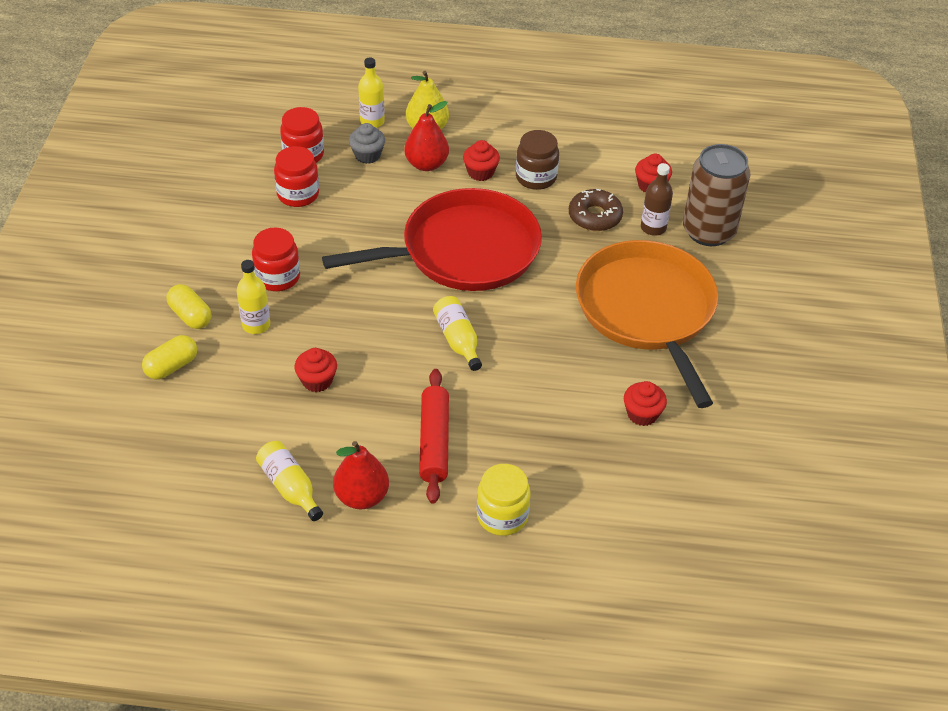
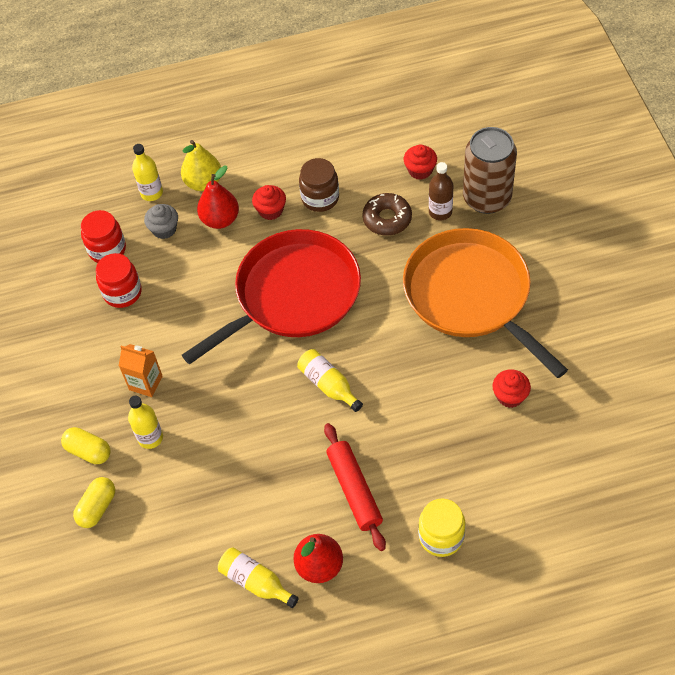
camera: 15 degrees left, 10 degrees up
red jar [252,228,300,291] -> orange carton [119,344,163,397]
red cupcake [294,348,337,392] -> none

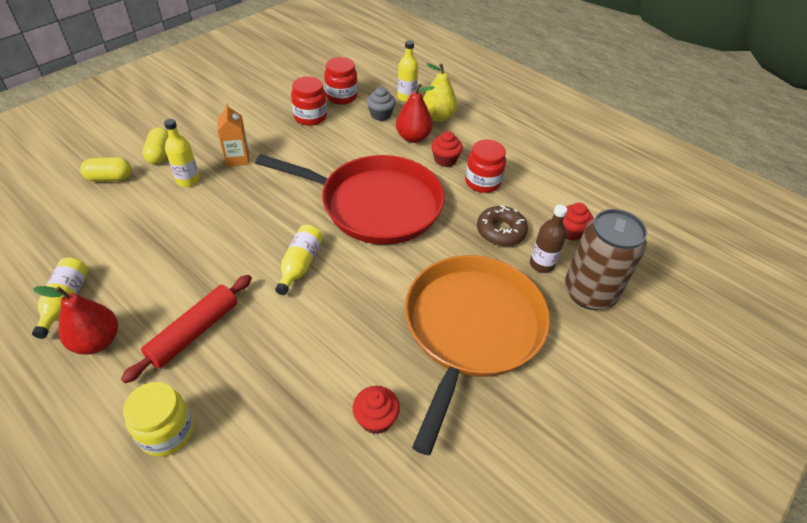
camera: 50 degrees right, 10 degrees down
brown jar [299,158,339,212] -> red jar [465,140,506,193]

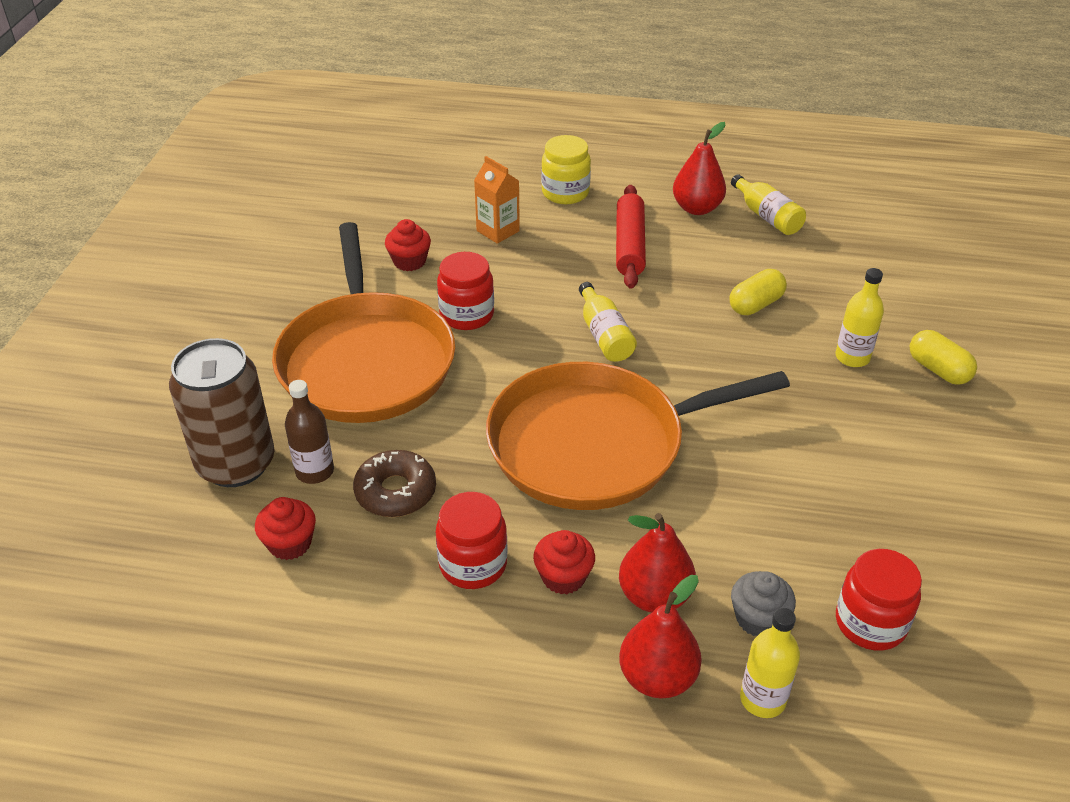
camera: 150 degrees right, 5 degrees down
yellow capsule [80,157,132,182] -> yellow capsule moved to [730,269,787,315]
orange carton [218,103,249,167] -> orange carton moved to [474,156,520,244]
red pan [255,154,445,245] -> orange pan [486,362,790,510]
red jar [291,76,327,126] -> red jar moved to [437,252,494,330]
yellow pear [423,63,457,122] -> red pear [619,575,702,698]

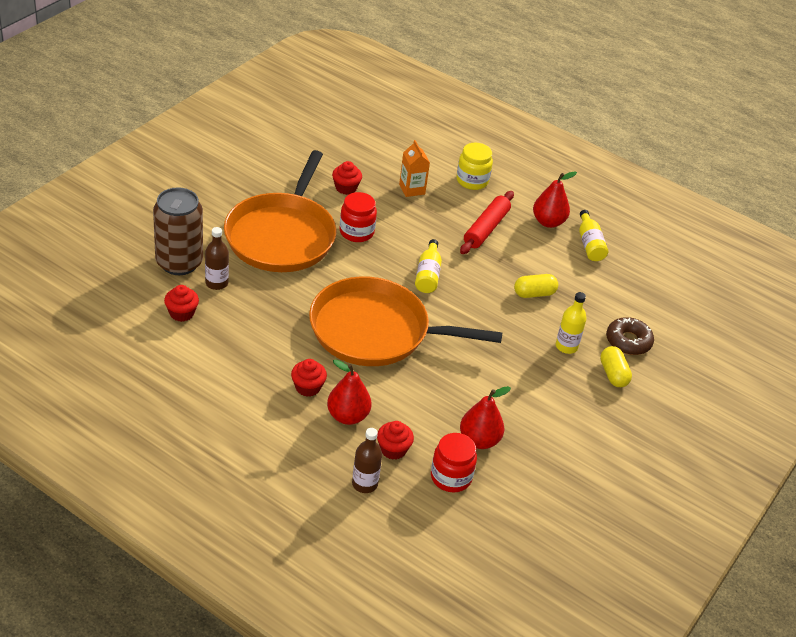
camera: 20 degrees right, 0 degrees up
brown donut [353,450,436,517] -> brown donut moved to [606,317,654,355]
red jar [436,492,508,589] -> none
red pear [619,575,702,698] -> red pear moved to [460,386,511,449]
grey cupcake [731,571,796,636] -> red cupcake [377,421,414,460]
yellow bottle [740,608,800,718] -> brown bottle [352,428,382,493]

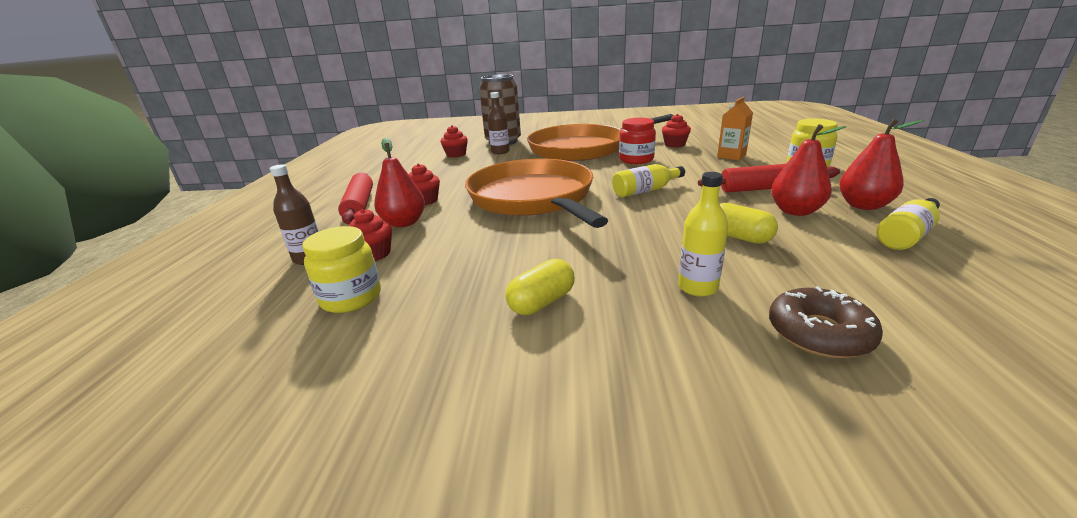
camera: 65 degrees right, 15 degrees down
red jar [431,433,477,492] -> yellow jar [302,226,381,313]
red pear [460,386,511,449] -> red pear moved to [771,124,847,216]
yellow capsule [600,346,632,387] -> yellow capsule moved to [505,259,575,315]
none -> red rolling pin [338,173,373,224]

